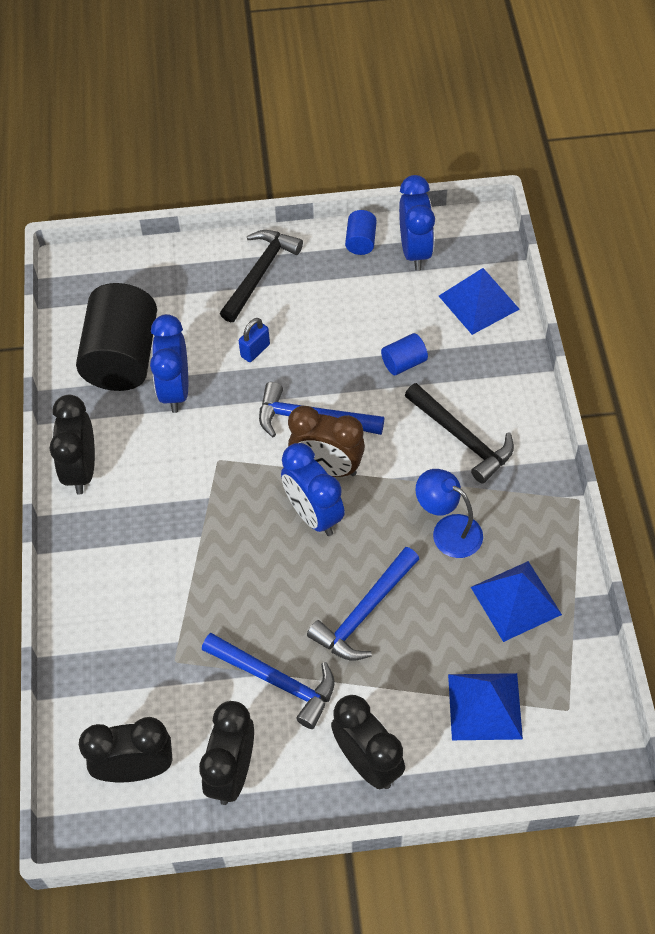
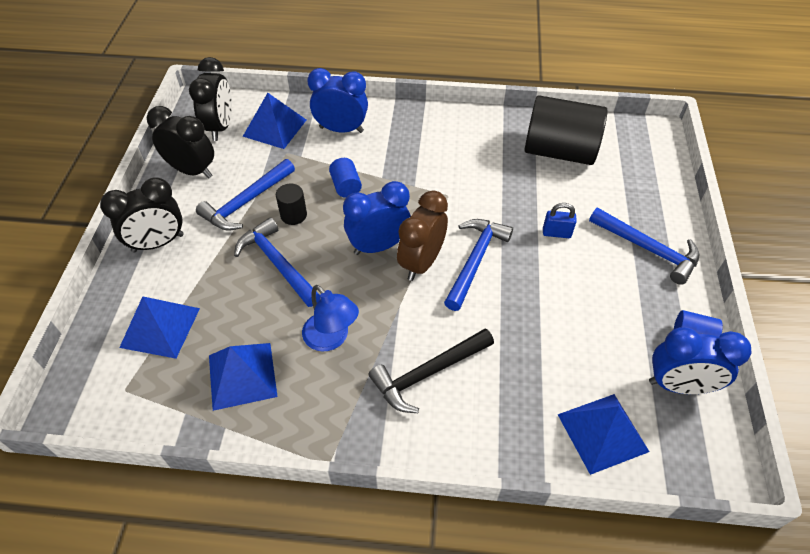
camera: 100 degrees right, 5 degrees down
black clock [49,395,95,495] -> none
blue clock [150,314,188,413] -> blue clock moved to [307,68,368,133]
black hammer [220,230,303,323] -> blue hammer [589,208,699,285]
blue padlock [239,318,270,362] -> blue padlock turned 45 degrees counterclockwise [543,203,576,238]
blue cylinder [381,333,428,375] -> blue cylinder moved to [329,158,362,198]
blue lamp [415,469,483,558] -> blue lamp turned 90 degrees clockwise [302,285,359,351]
none -> blue pyramid [243,93,306,149]
none -> black cylinder [276,183,307,225]

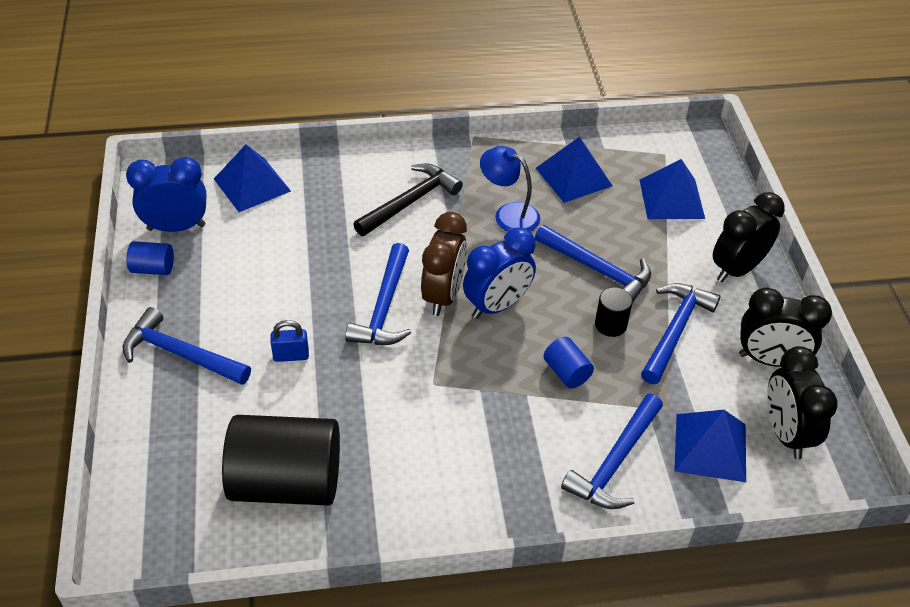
camera: 165 degrees right, 5 degrees down
blue clock [307,68,368,133] -> blue hammer [561,394,663,509]

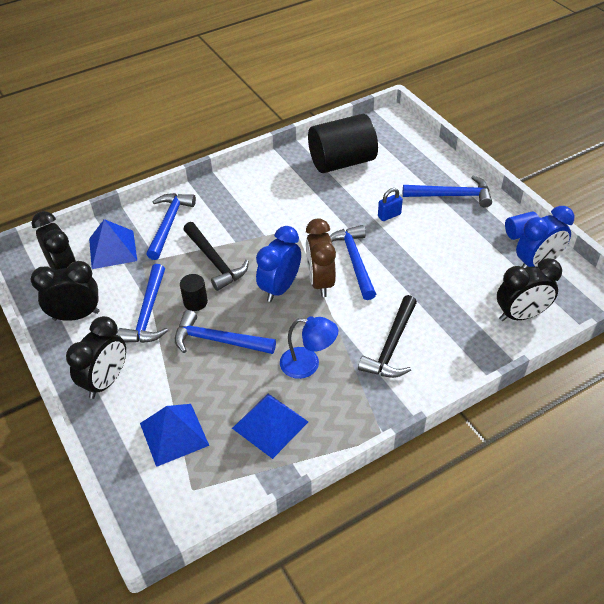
camera: 160 degrees right, 0 degrees up
blue pyramid [214,145,291,212] -> black clock [497,258,562,321]
blue cylinder [543,337,594,389] -> black hammer [183,222,249,291]

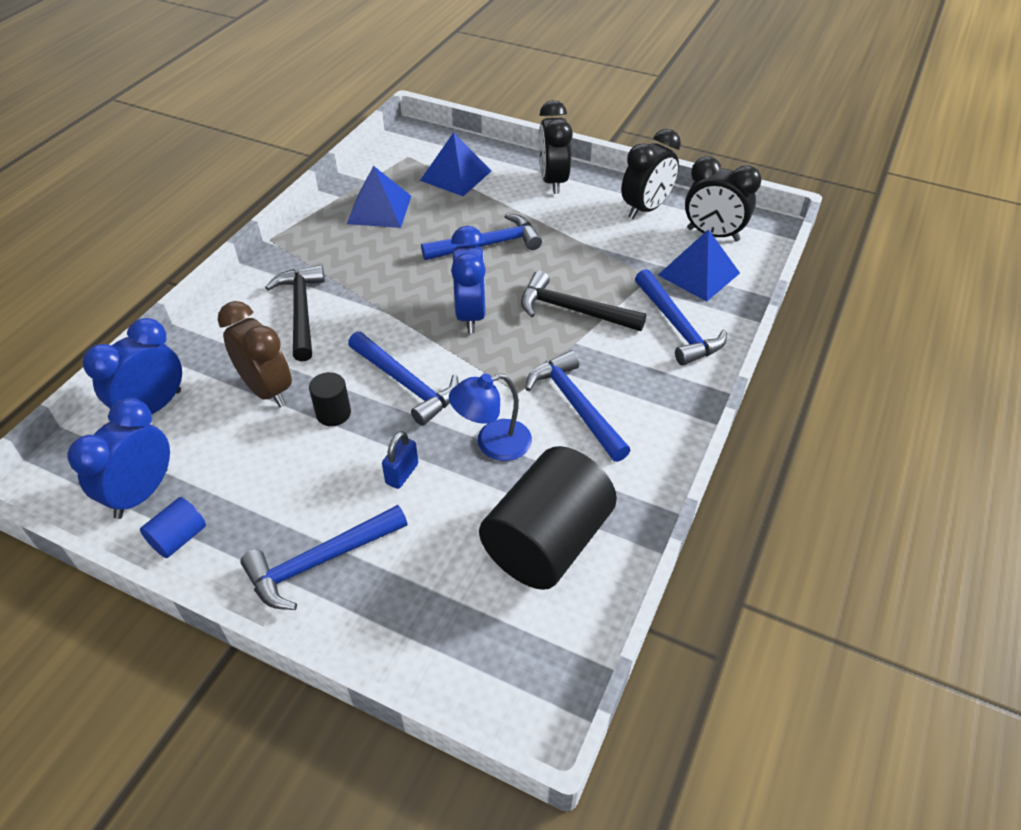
camera: 145 degrees right, 0 degrees up
blue hammer [117,264,168,343] -> blue hammer moved to [525,350,630,462]
black cylinder [180,274,208,311] -> black cylinder moved to [309,372,351,426]
blue lamp [280,316,338,379] -> blue lamp moved to [449,374,532,461]
brown clock [306,219,336,297] -> brown clock moved to [218,301,292,407]
black clock [497,258,562,321] -> blue clock [82,318,182,414]

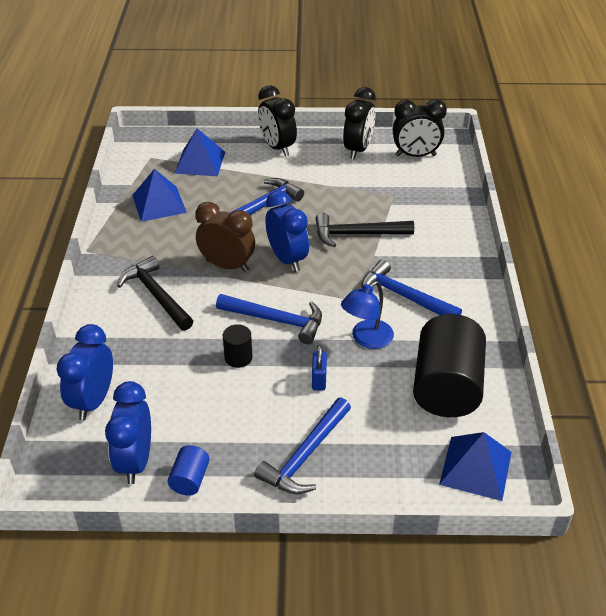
camera: 25 degrees left, 5 degrees down
brown clock [218,301,292,407] -> brown clock moved to [195,202,255,272]
blue hammer [635,269,727,366] -> none
blue pyramid [658,229,740,301] -> blue pyramid moved to [439,432,512,501]

